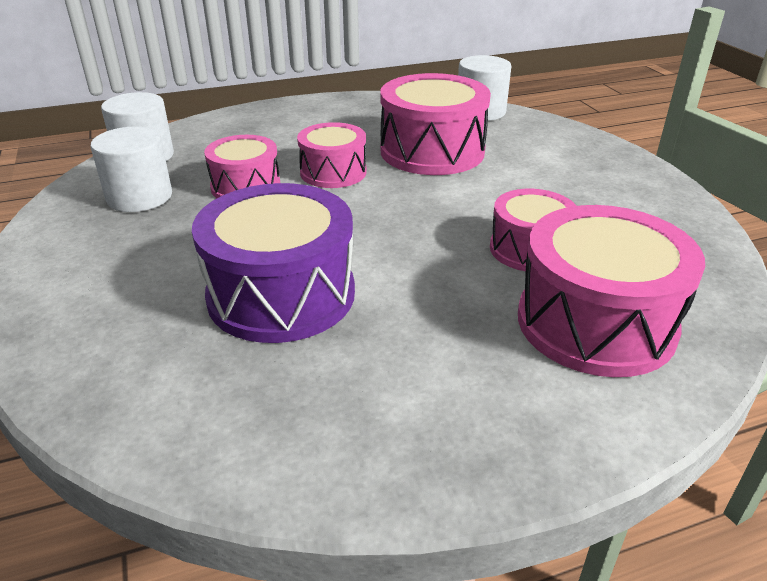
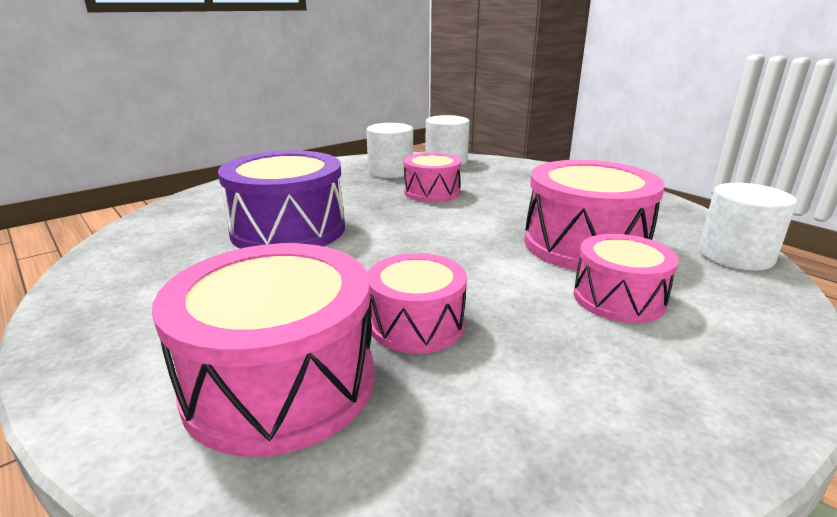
camera: 70 degrees right, 10 degrees down
pink drum [297,122,367,188] -> pink drum moved to [573,234,679,323]

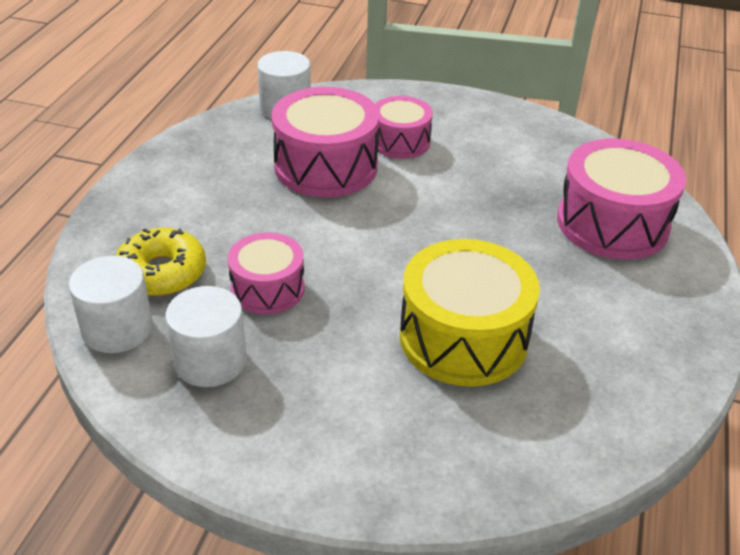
camera: 125 degrees left, 15 degrees up
purple drum [218,150,345,249] -> yellow drum [400,239,540,387]
pink drum [368,253,467,354] -> none
none -> yellow donut [116,228,206,296]

